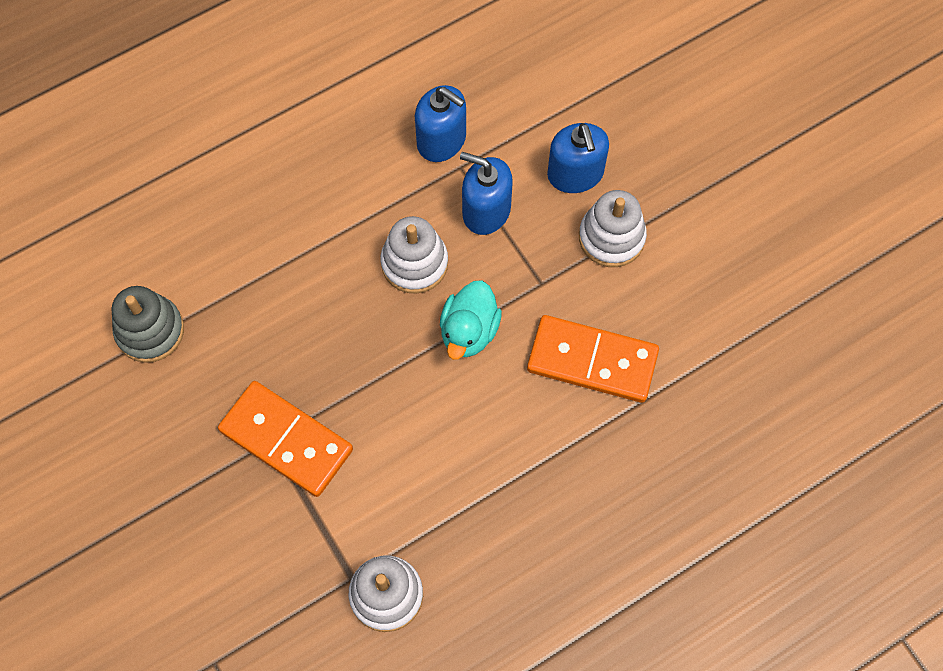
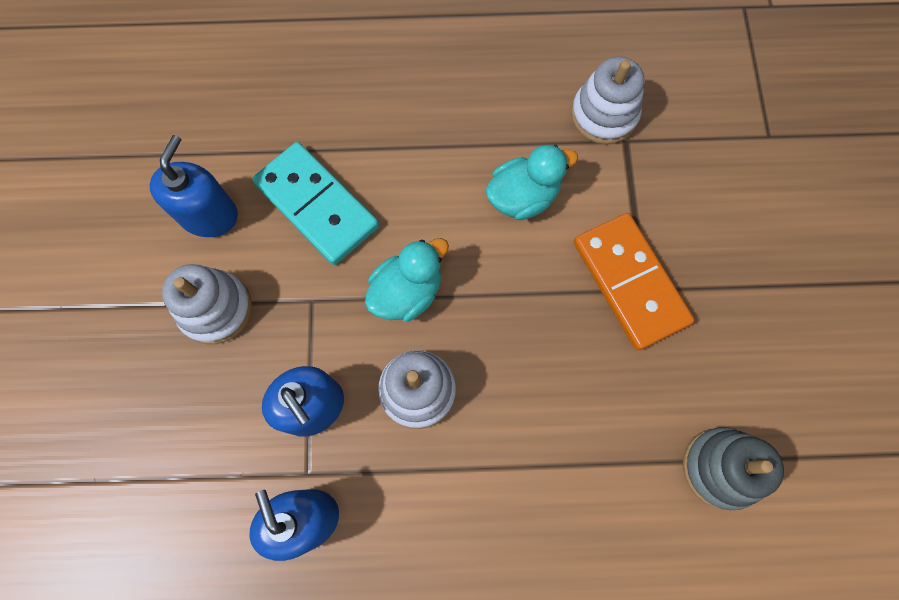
camera: 150 degrees left, 5 degrees up
orange domino [527,315,659,403] -> turquoise domino [252,142,379,265]
blue soap dispenser [547,123,609,193] -> blue soap dispenser moved to [150,135,238,237]
none -> turquoise duck [486,145,578,220]

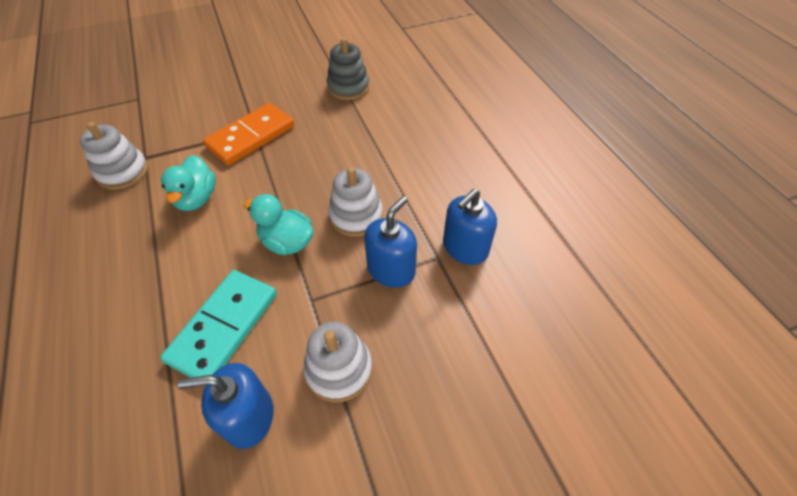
camera: 110 degrees left, 20 degrees down
turquoise duck [486,145,578,220] -> turquoise duck turned 135 degrees counterclockwise [161,155,216,211]

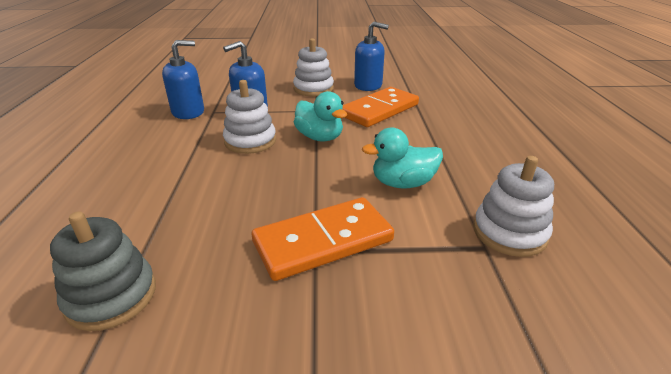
camera: 160 degrees left, 20 degrees down
turquoise domino [160,270,277,378] -> orange domino [342,87,419,127]
turquoise duck [161,155,216,211] -> turquoise duck turned 120 degrees counterclockwise [362,128,443,188]

